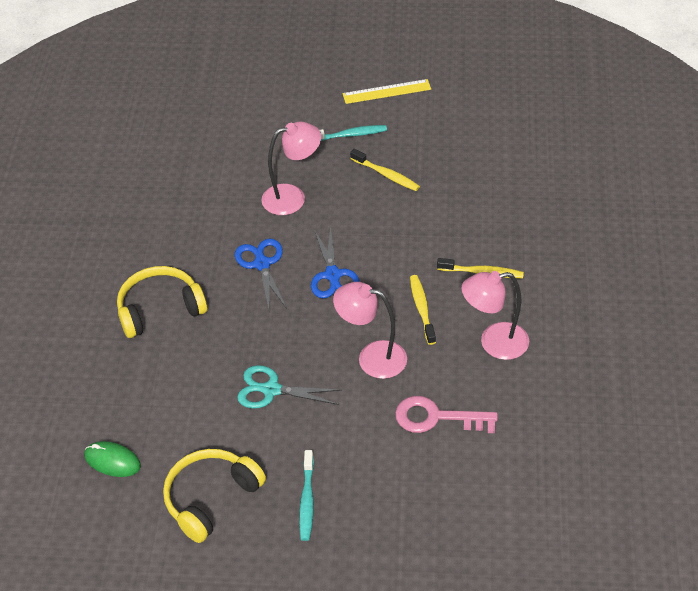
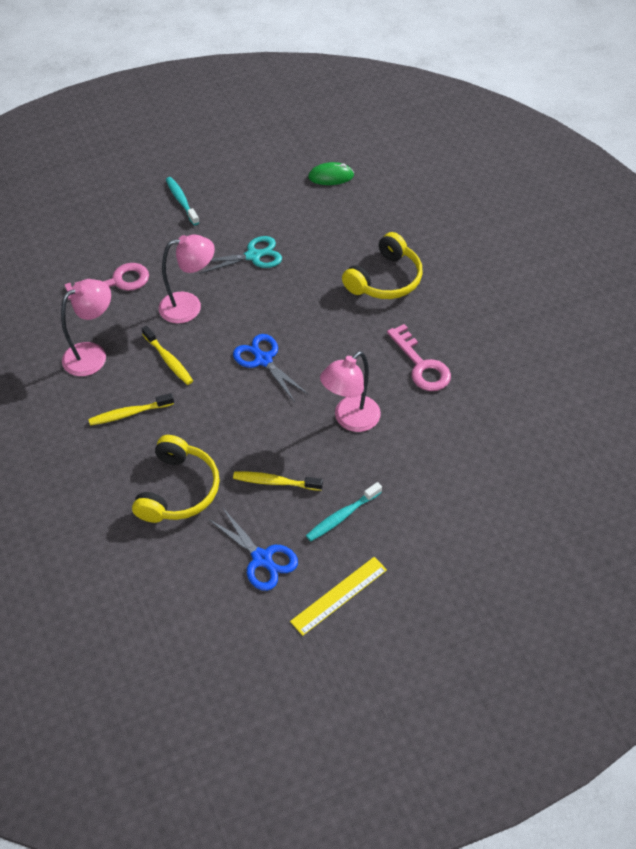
camera: 150 degrees right, 5 degrees up
yellow headphones [163,449,266,543] -> yellow headphones moved to [132,435,220,523]
blue scissors [235,239,287,309] -> blue scissors moved to [208,507,298,591]
none -> pink key [387,324,451,391]

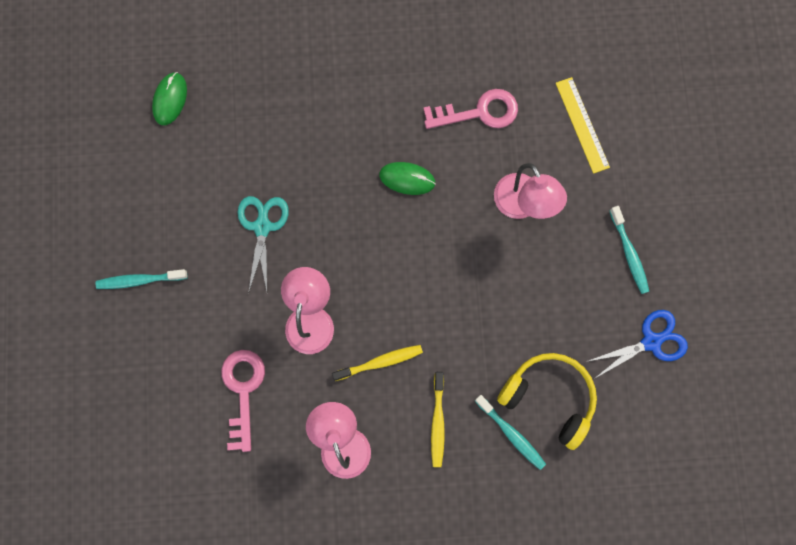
camera: 70 degrees left, 25 degrees up
blue scissors [233,334,309,402] -> none
yellow toothbrush [233,472,323,491] -> none
yellow ruler [290,557,387,636] -> yellow ruler moved to [556,77,610,174]
yellow headphones [342,232,423,299] -> none
none -> green mouse [379,162,436,195]
none -> turquoise toothbrush [475,395,546,470]

